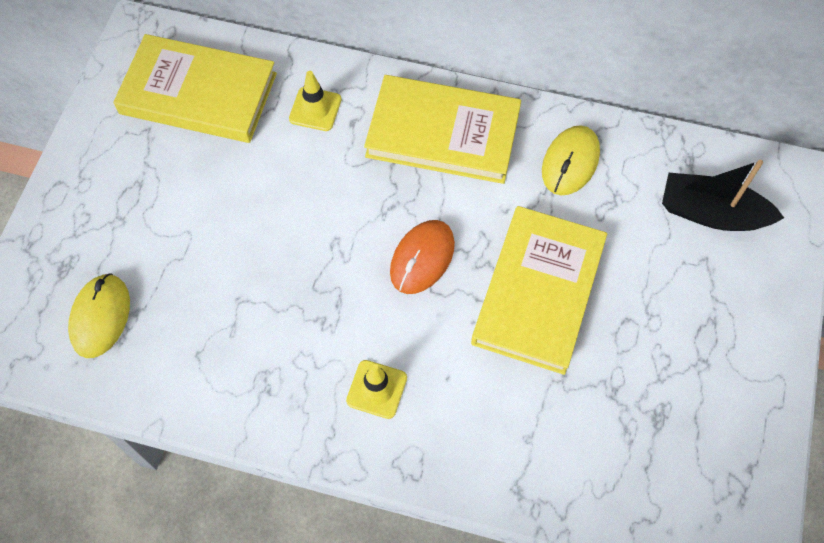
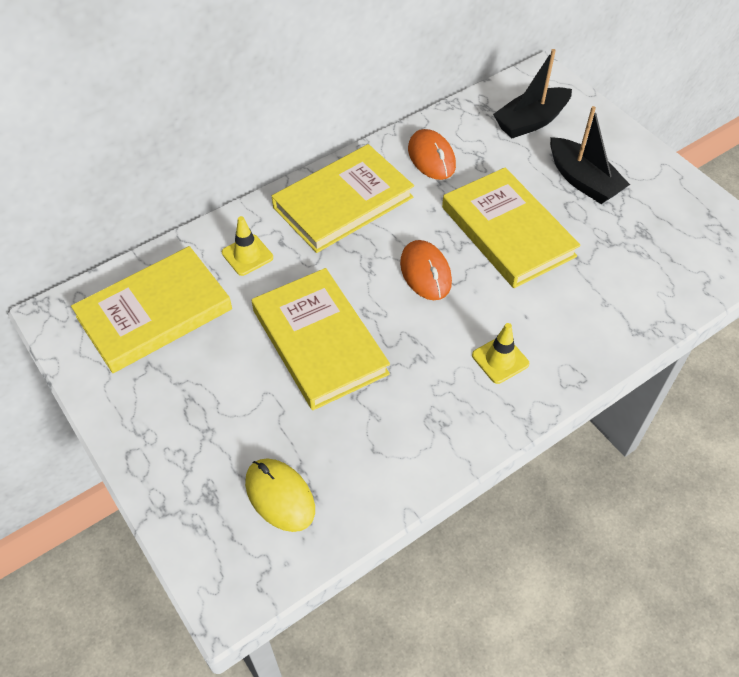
camera: 50 degrees left, 10 degrees down
yellow mouse [542,125,600,195] -> orange mouse [408,129,456,180]
none -> yellow book [252,268,390,410]
none -> black boat [550,106,630,204]

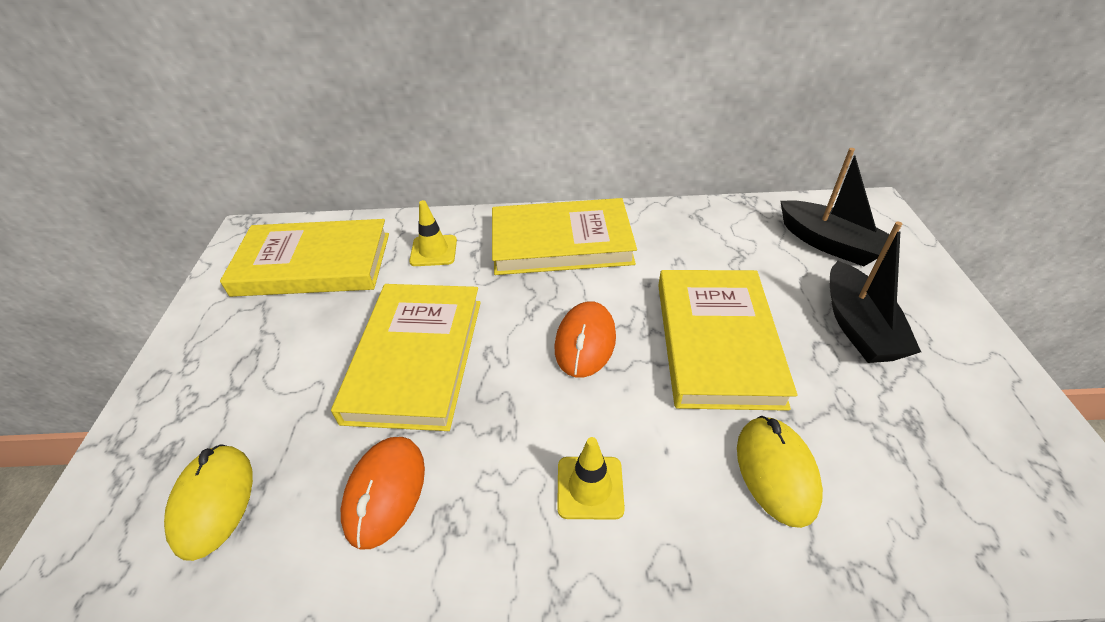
camera: 35 degrees right, 10 degrees down
orange mouse [408,129,456,180] -> orange mouse moved to [341,437,425,550]
black boat [493,49,572,138] -> black boat turned 135 degrees counterclockwise [780,148,889,266]
none -> yellow mouse [737,416,823,528]

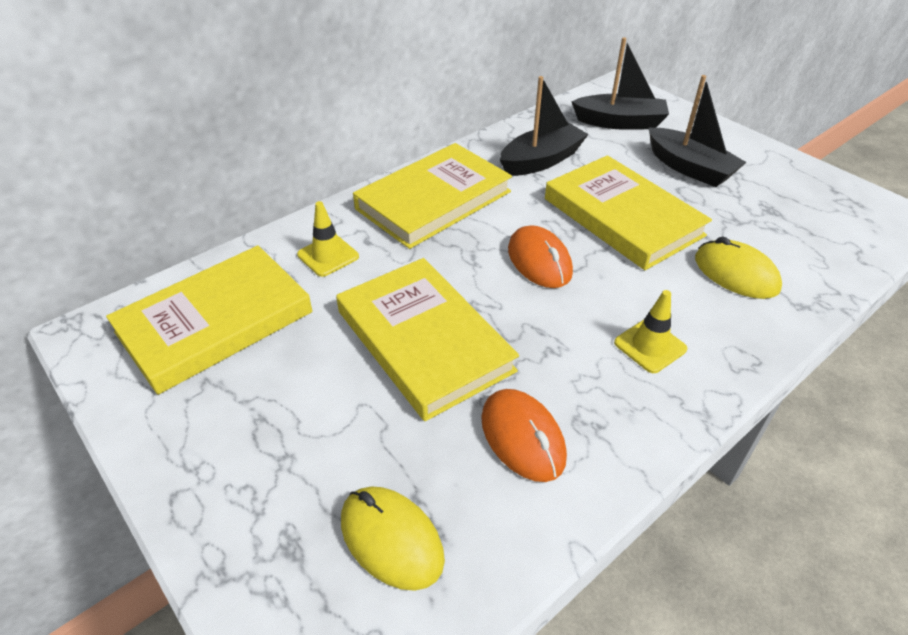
camera: 40 degrees left, 0 degrees up
none -> black boat [500,76,589,176]

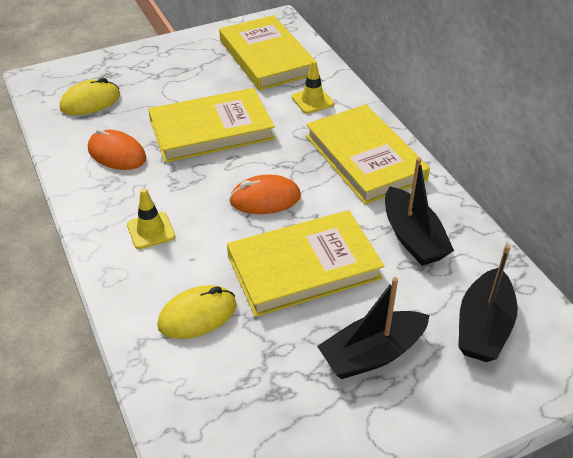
camera: 105 degrees right, 0 degrees up
orange mouse [481,389,567,482] -> orange mouse turned 45 degrees clockwise [88,128,146,170]

